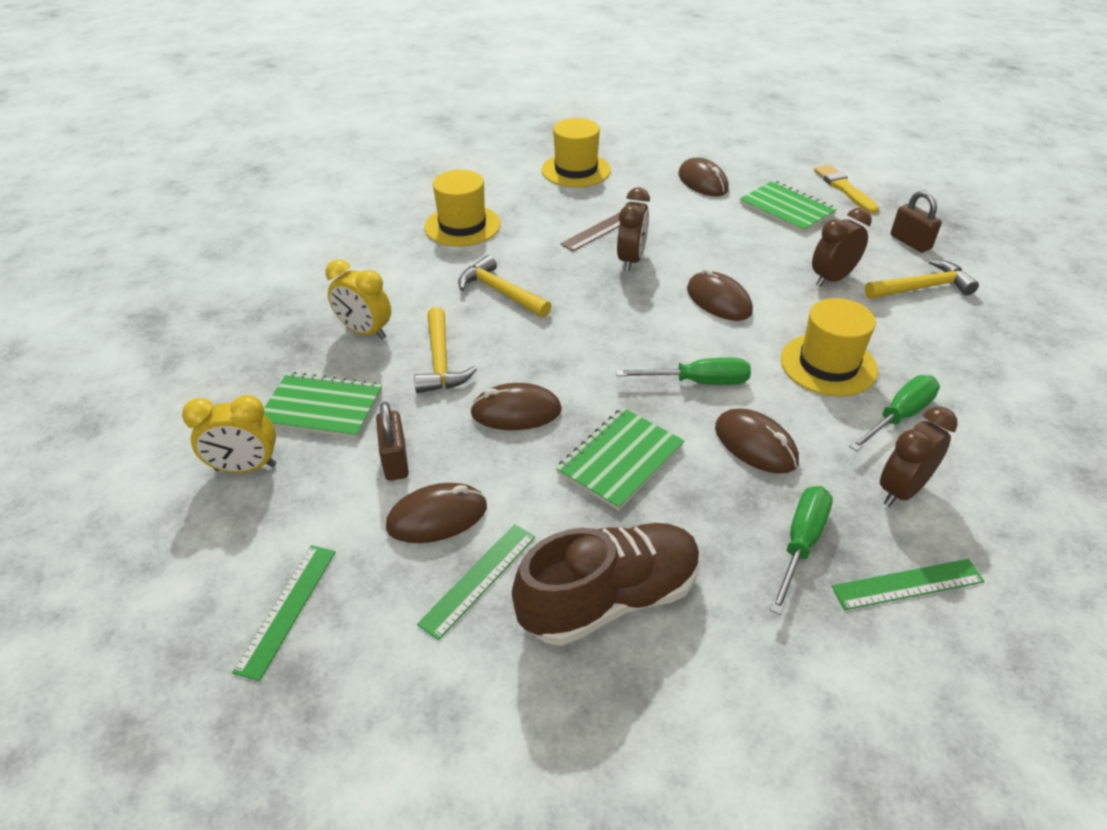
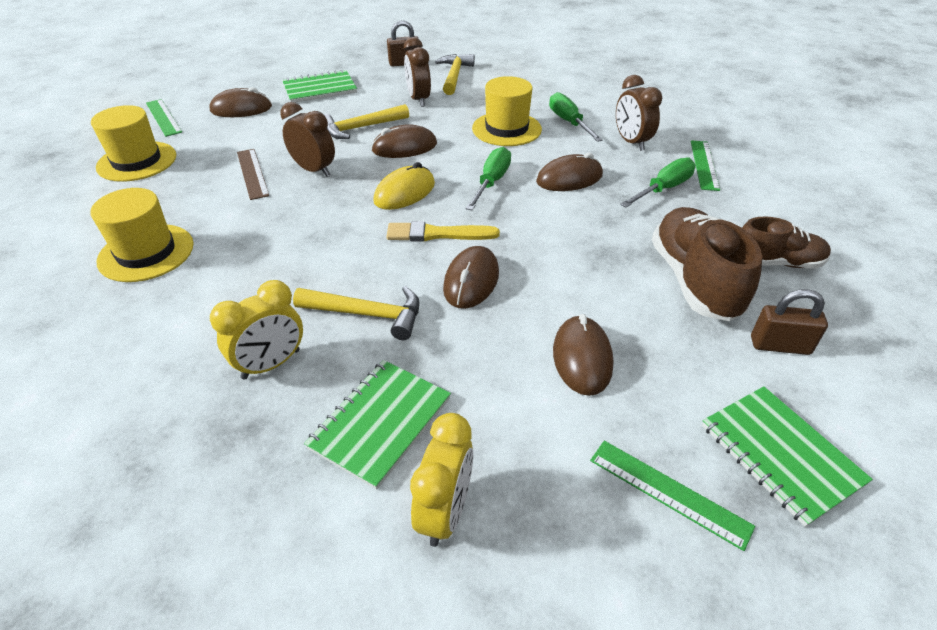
camera: 70 degrees left, 0 degrees up
brown padlock [376,401,409,481] -> brown padlock moved to [751,289,828,355]
green ruler [417,524,535,640] -> green ruler moved to [146,99,182,137]
yellow hammer [458,255,552,318] -> yellow hammer moved to [324,104,409,139]
green notebook [556,408,684,511] -> green notebook moved to [702,386,873,527]
green screwdriver [770,486,833,615] -> green screwdriver turned 90 degrees clockwise [620,157,696,207]
yellow brush [814,165,879,214] -> yellow brush moved to [386,221,500,241]
none -> yellow mouse [373,162,435,210]
none -> brown shoe [742,216,831,269]

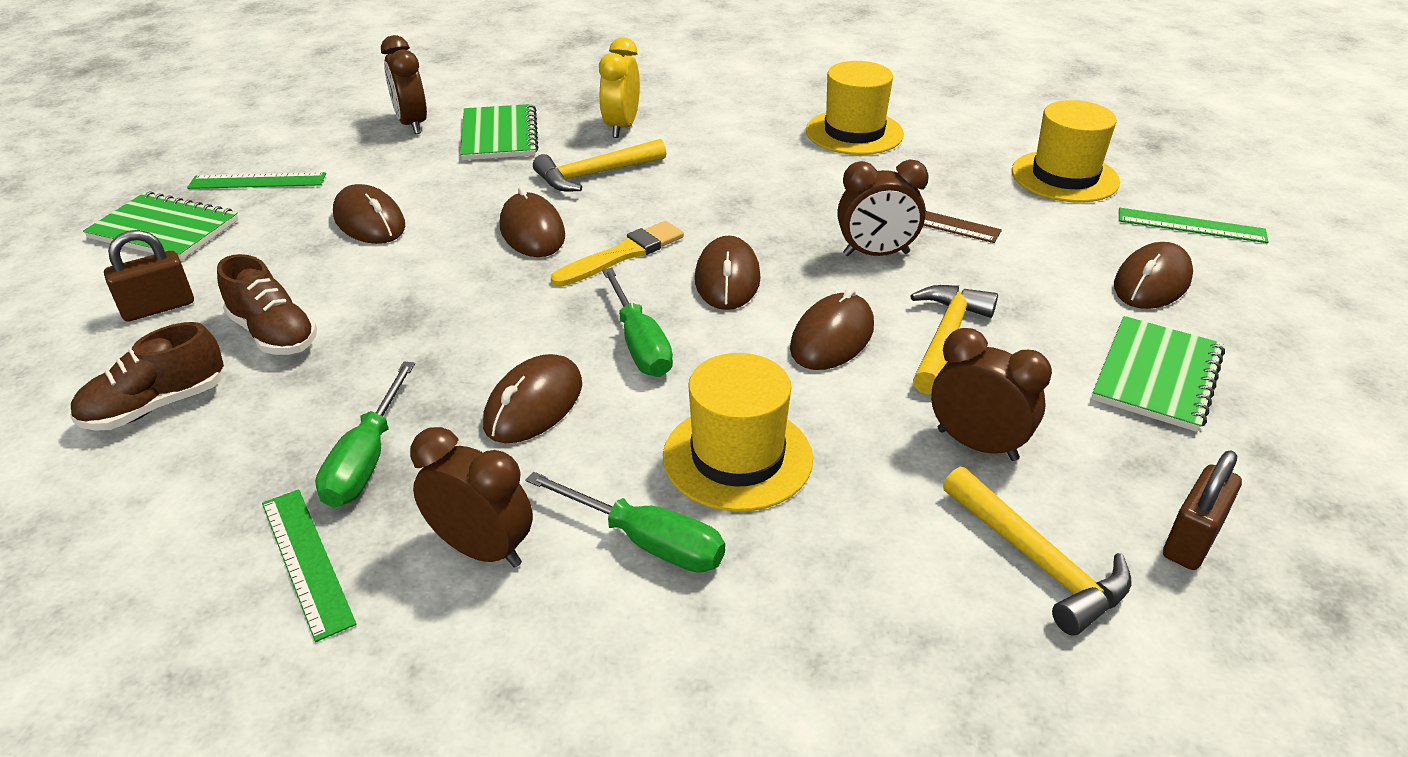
camera: 140 degrees right, 5 degrees down
yellow mouse [373,162,435,210] -> brown mouse [695,236,761,310]
yellow clock [410,413,473,547] -> brown clock [381,35,427,134]
brown shoe [652,207,762,321] -> brown shoe [217,254,317,355], size x0.63

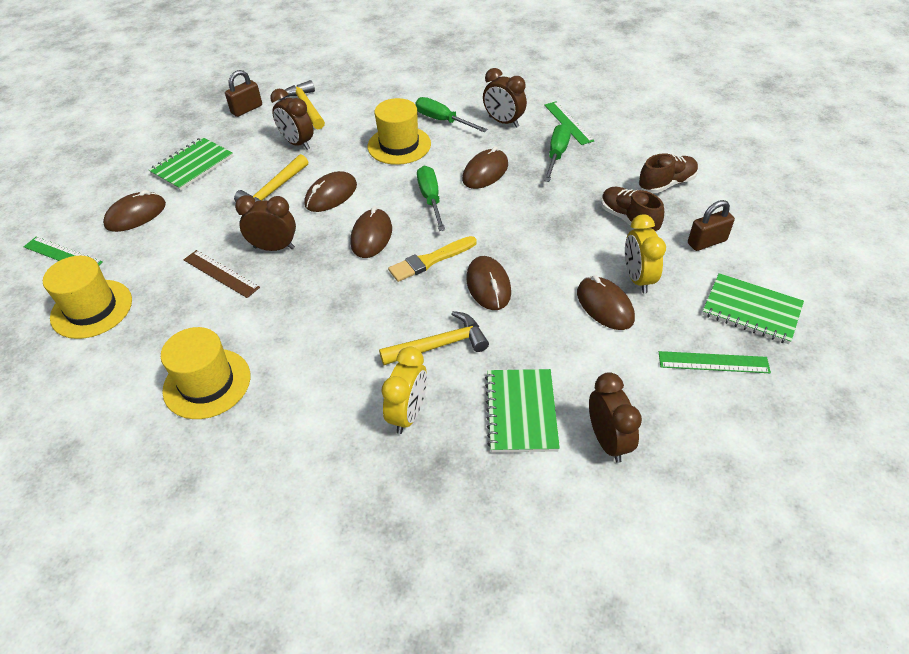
camera: 170 degrees left, 10 degrees up
none -> yellow clock [625,214,666,293]

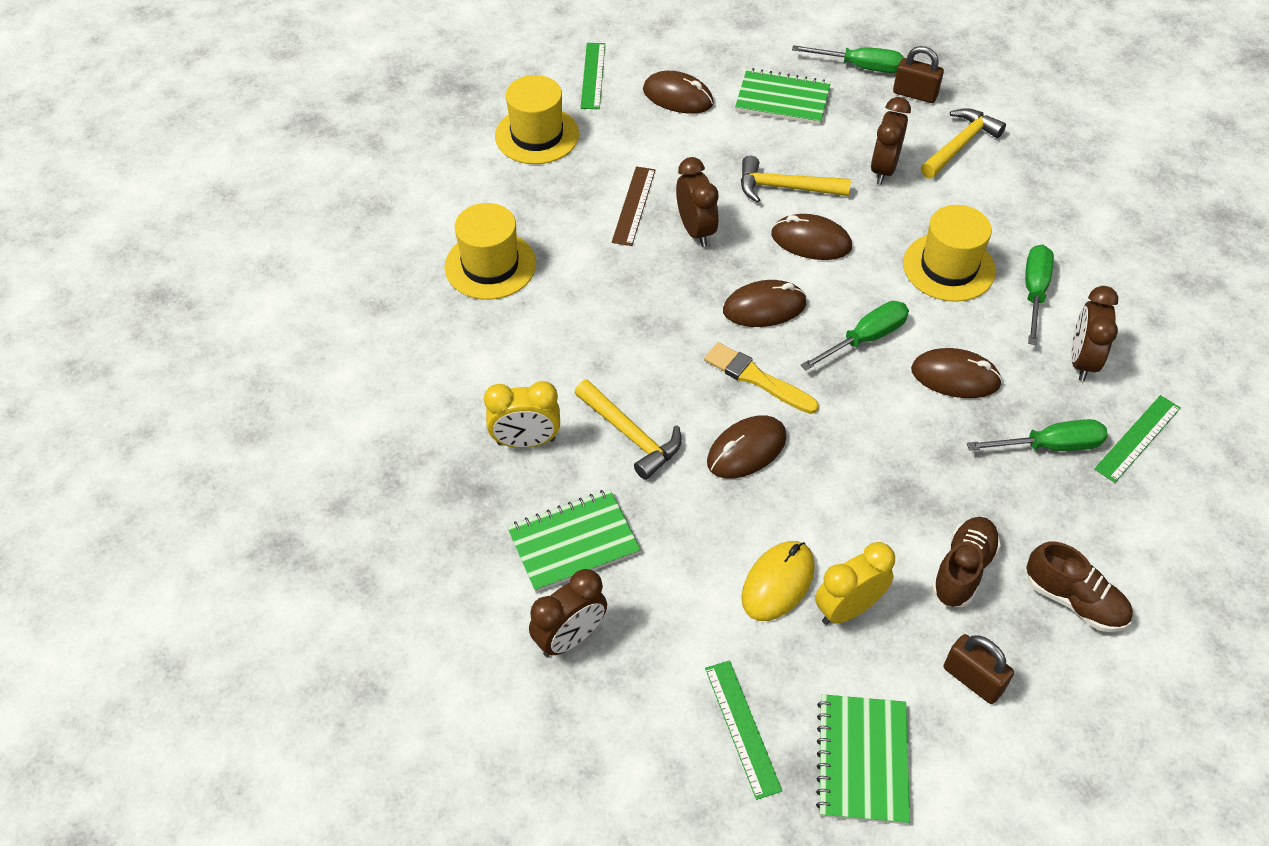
camera: 65 degrees right, 5 degrees up
brown mouse [577,275,635,330] -> yellow mouse [741,541,815,621]
none -> green screwdriver [792,45,904,73]

